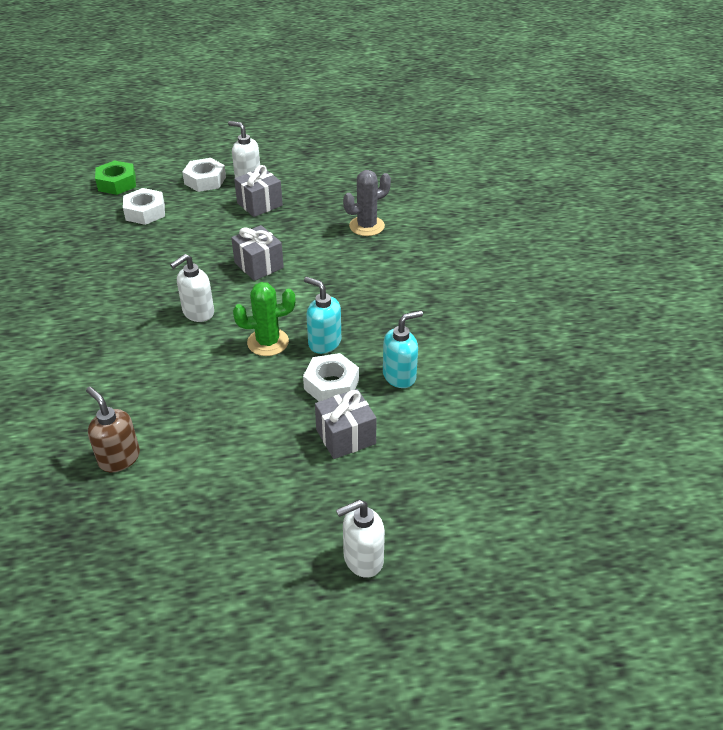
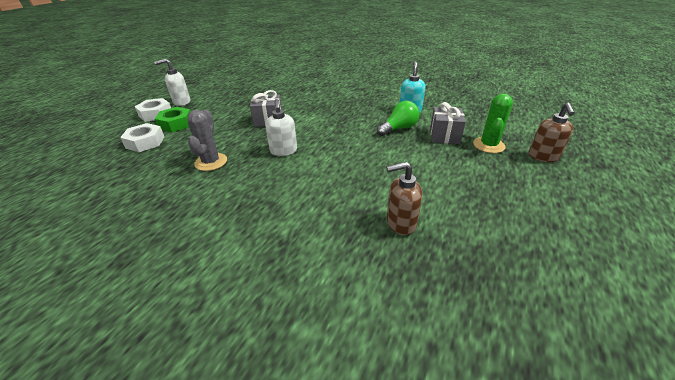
camera: 55 degrees left, 5 degrees down
green nut [95,160,136,195] -> green nut moved to [155,107,191,132]
green cactus [233,282,295,356] -> green cactus moved to [473,94,513,153]
grey gift [234,165,283,217] -> none
white nut [303,353,359,402] -> green light bulb [377,101,420,136]
turquoise soap dispenser [304,277,341,354] -> none
white soap dispenser [336,500,385,578] -> brown soap dispenser [529,102,575,162]
grey cactus [343,170,391,236] -> grey cactus moved to [187,110,227,171]

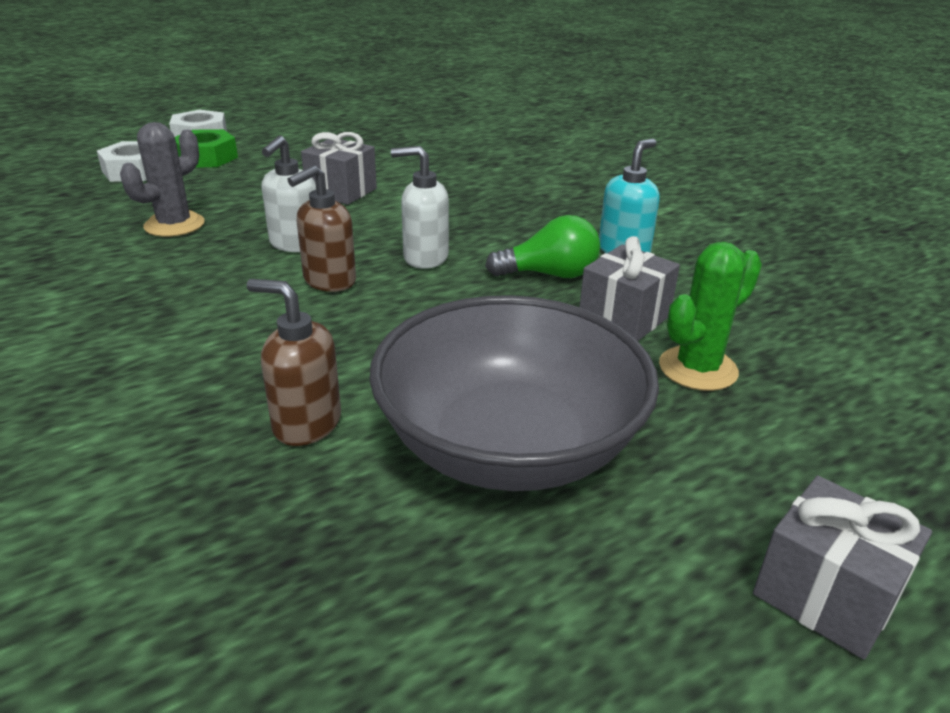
camera: 30 degrees right, 5 degrees down
white soap dispenser [154,58,190,106] -> white soap dispenser moved to [391,146,449,269]
brown soap dispenser [529,102,575,162] -> brown soap dispenser moved to [287,165,356,292]
none -> grey bowl [369,295,659,491]
none -> grey gift [753,476,932,660]

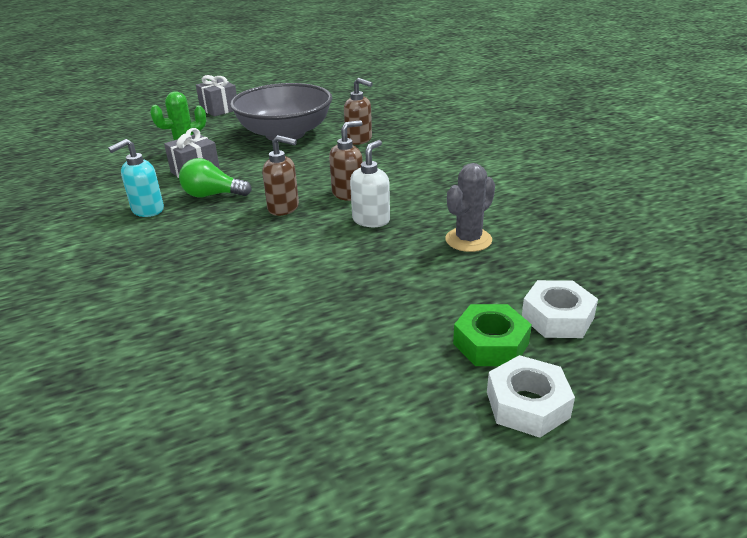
camera: 170 degrees left, 0 degrees up
grey gift [301,132,377,205] -> none
white soap dispenser [391,146,449,269] -> brown soap dispenser [262,135,299,216]

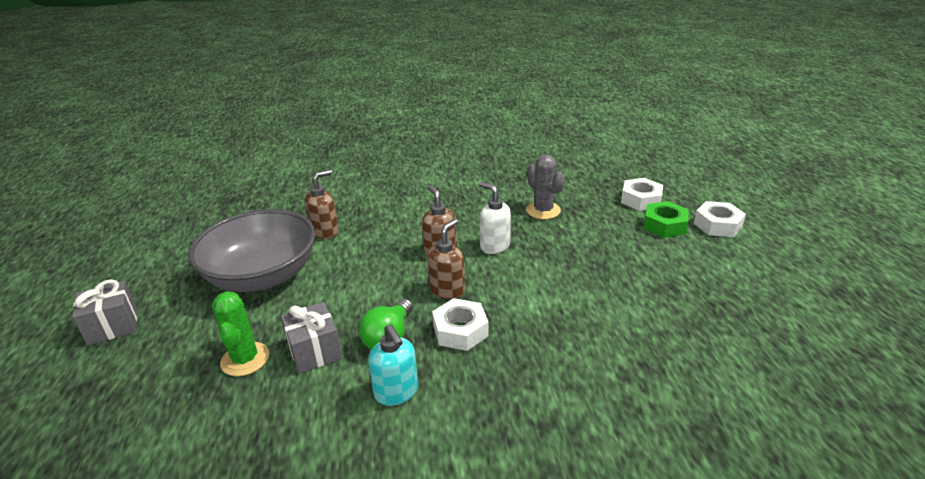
camera: 75 degrees left, 0 degrees up
none -> white nut [432,298,488,351]

